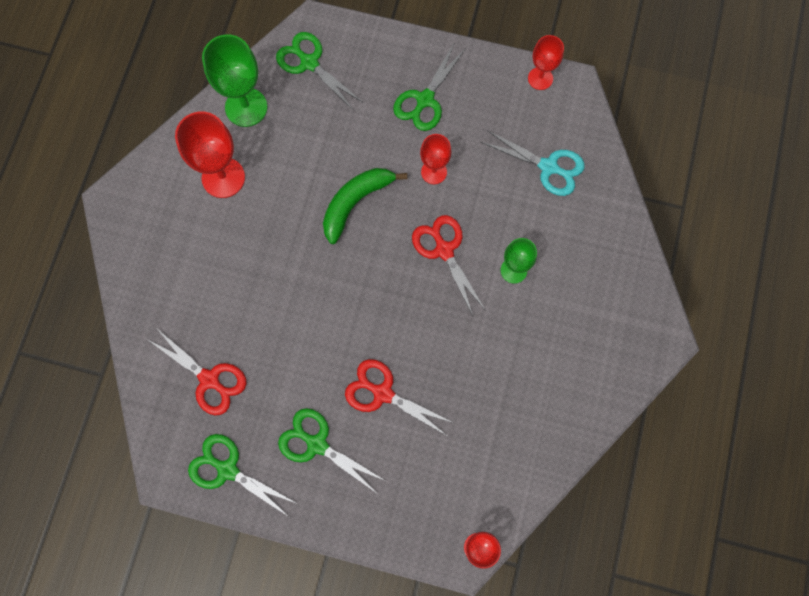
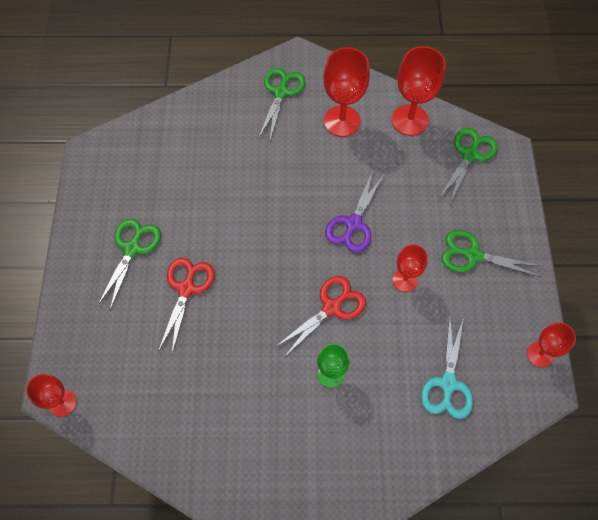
camera: 75 degrees right, 10 degrees down
red scissors [148,330,247,415] -> none
green scissors [188,434,298,517] -> green scissors moved to [258,68,305,140]
green goblet [202,34,267,127] -> red goblet [392,46,446,136]
green banana [323,168,407,244] -> purple scissors [325,171,385,253]

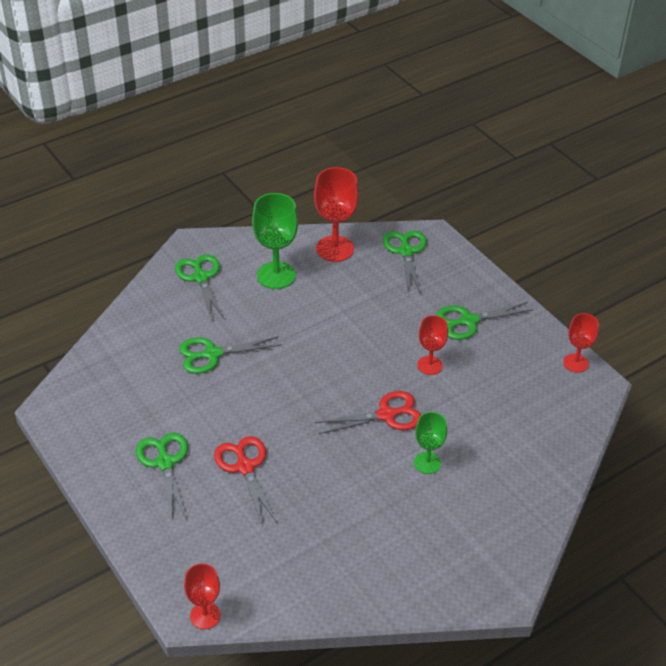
camera: 35 degrees left, 20 degrees down
red scissors [275,276,366,356] -> red scissors turned 60 degrees clockwise [315,391,421,434]
red goblet [323,47,370,137] -> green goblet [252,193,298,289]
purple scissors [325,171,385,253] -> none
turquoise scissors [421,317,473,419] -> none
none -> green scissors [179,336,281,374]

